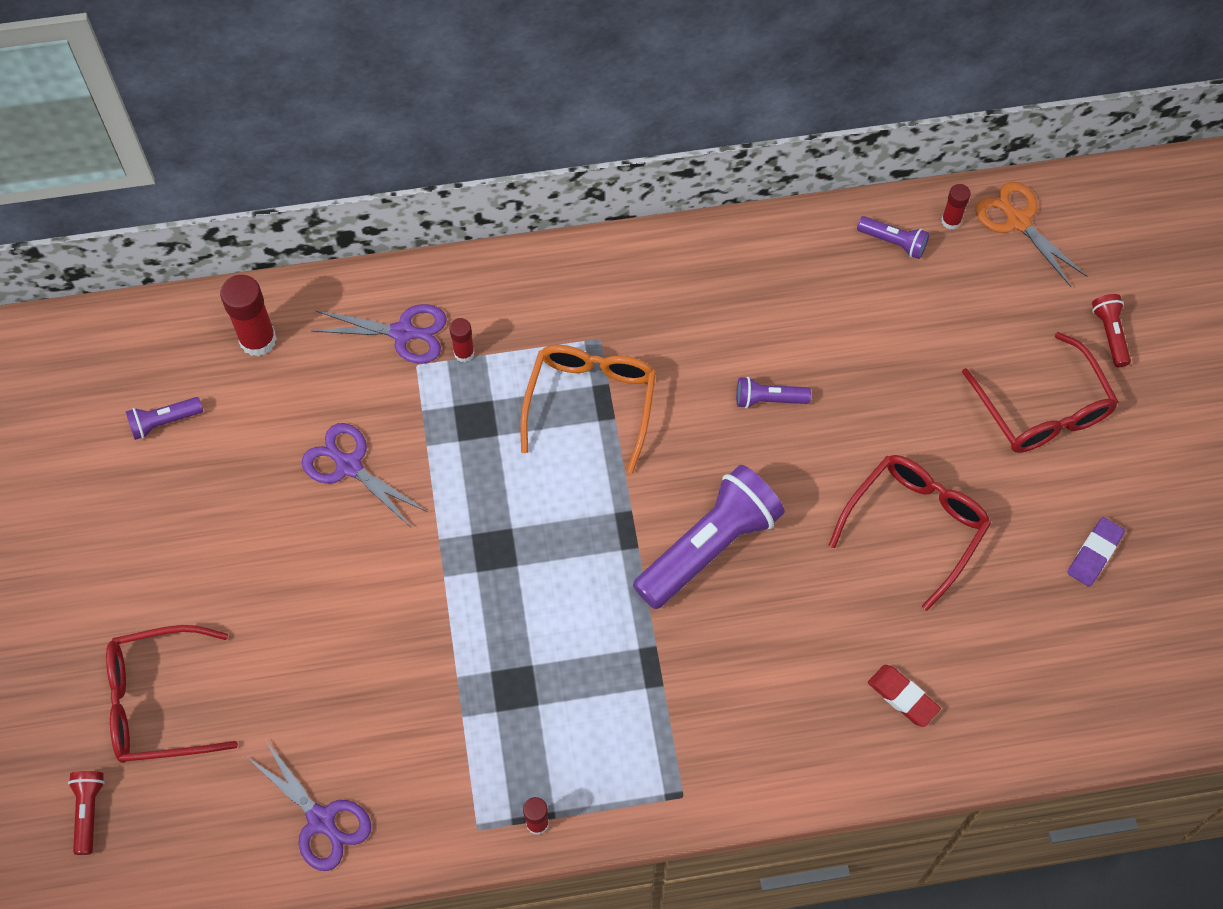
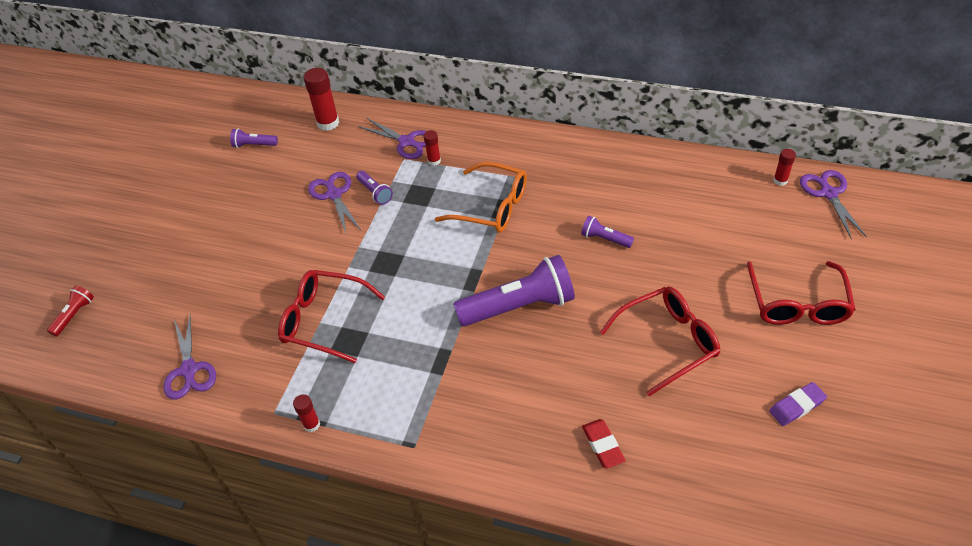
camera: 30 degrees right, 15 degrees down
red glasses [106,625,238,763] -> red glasses moved to [278,270,385,363]
orange glasses [520,345,656,473] -> orange glasses turned 75 degrees clockwise [435,162,527,232]
purple flashlight [857,216,929,259] -> purple flashlight moved to [356,171,393,205]
orange scissors [976,182,1087,287] -> purple scissors [800,170,867,239]
red flashlight [1092,294,1131,367] -> none

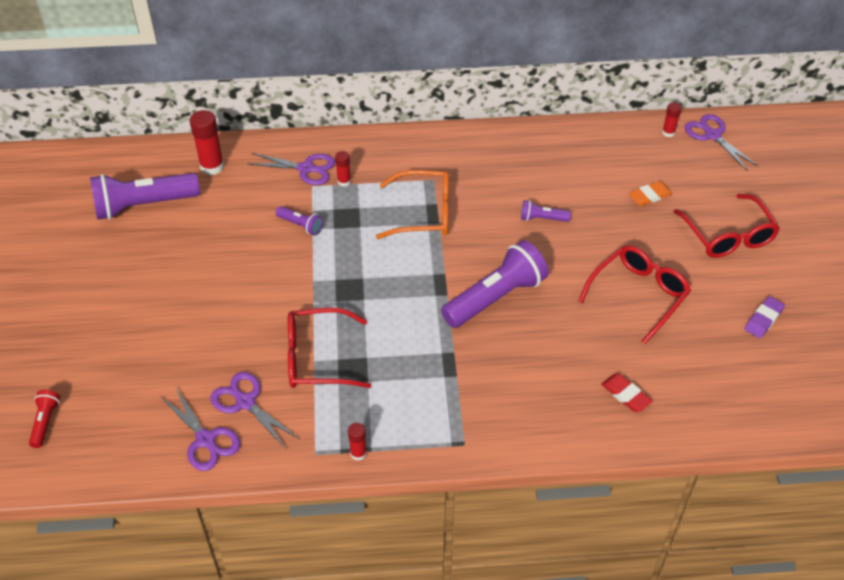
camera: 25 degrees left, 0 degrees up
purple flashlight [230,128,278,148] -> purple flashlight [90,173,200,220], size x2.15
purple scissors [308,172,361,233] -> purple scissors moved to [210,372,300,449]
none -> orange eraser [629,181,672,206]

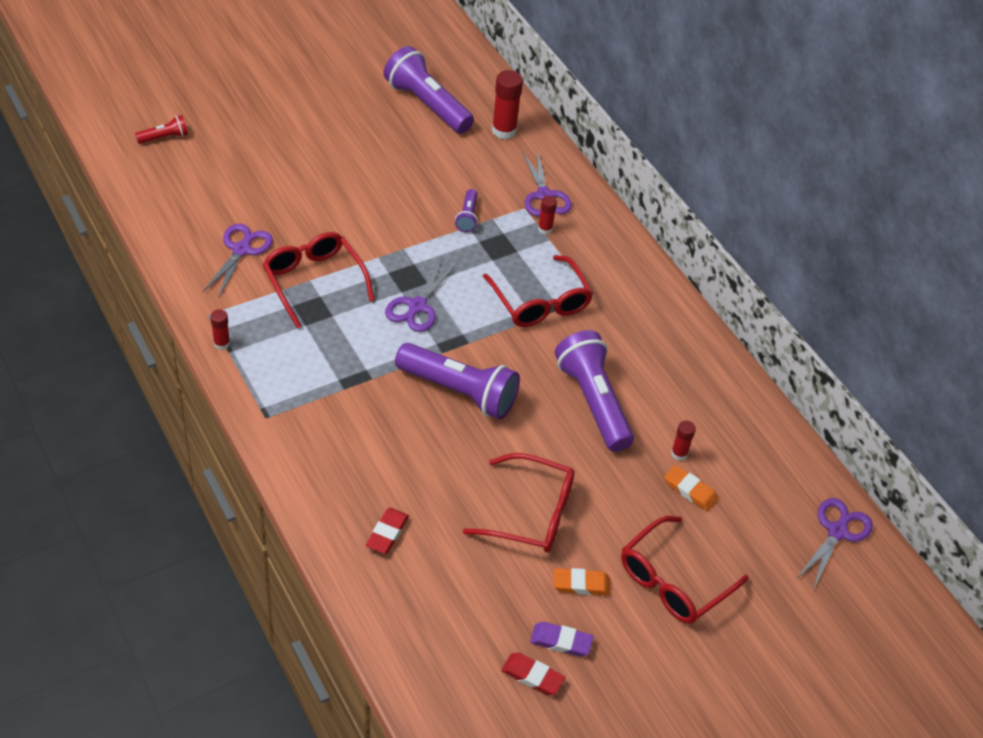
camera: 60 degrees right, 0 degrees up
purple scissors [160,386,241,471] -> purple scissors moved to [385,259,457,332]
orange glasses [376,170,449,239] -> red glasses [483,255,593,327]
purple flashlight [521,200,571,222] -> purple flashlight [555,330,634,452], size x2.15
red glue stick [662,102,681,137] -> red glue stick moved to [671,421,696,460]
none -> red eraser [501,653,565,695]
none -> orange eraser [553,568,610,596]

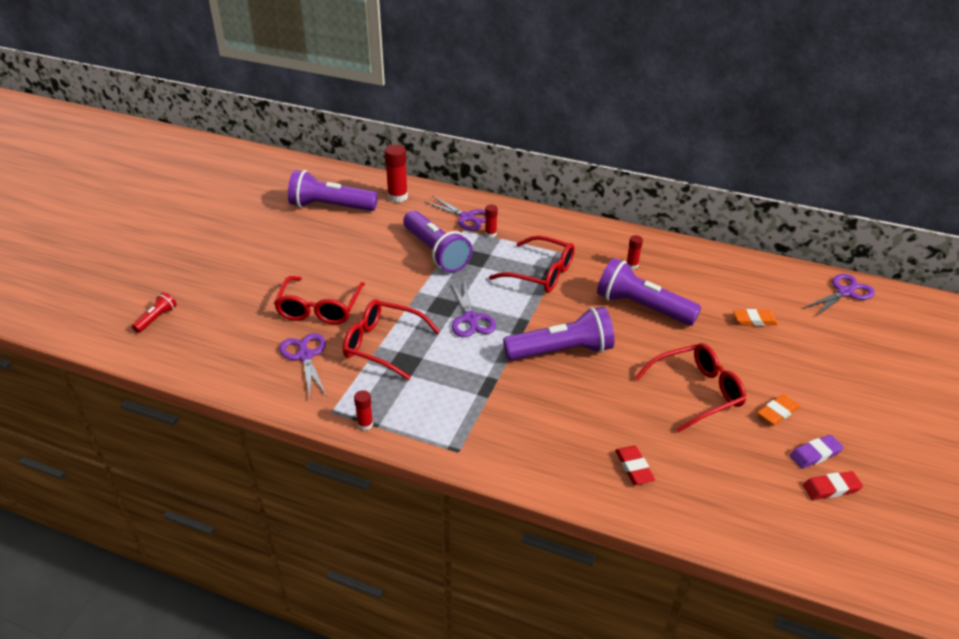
camera: 35 degrees left, 10 degrees down
purple flashlight [455,189,478,232] -> purple flashlight [403,211,473,272], size x2.15
red glasses [621,516,749,624] -> red glasses moved to [274,276,365,324]
red glue stick [671,421,696,460] -> red glue stick moved to [626,235,643,269]
purple scissors [796,498,873,587] -> purple scissors turned 60 degrees clockwise [804,274,875,316]

